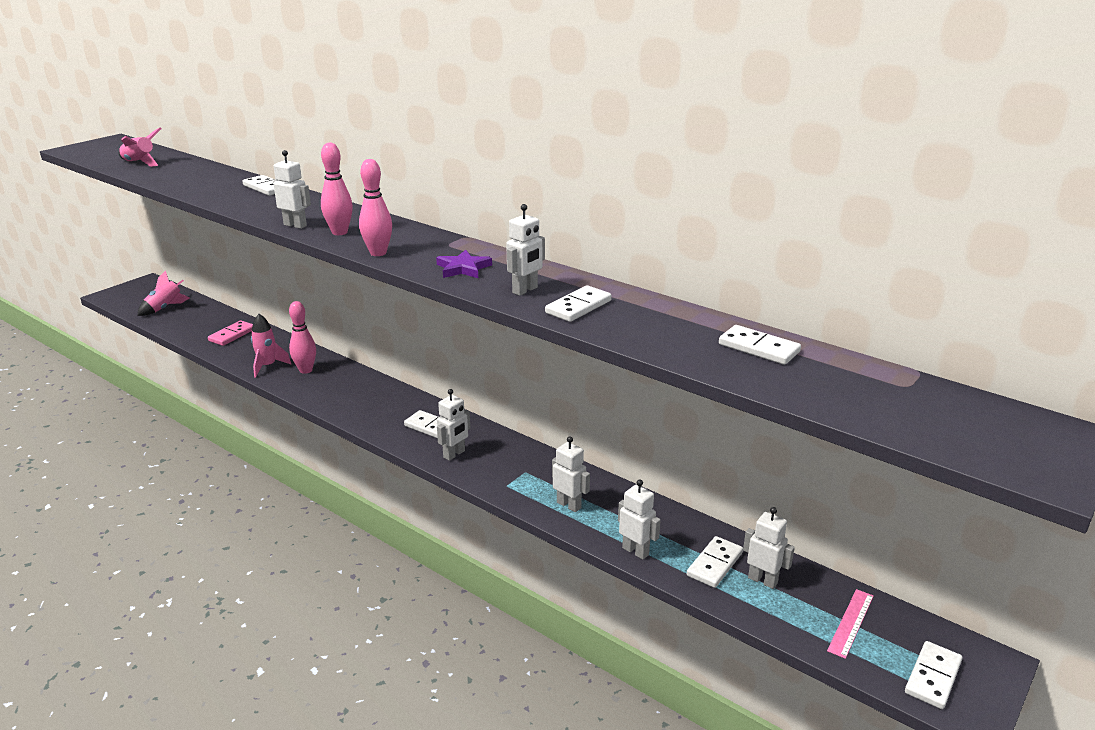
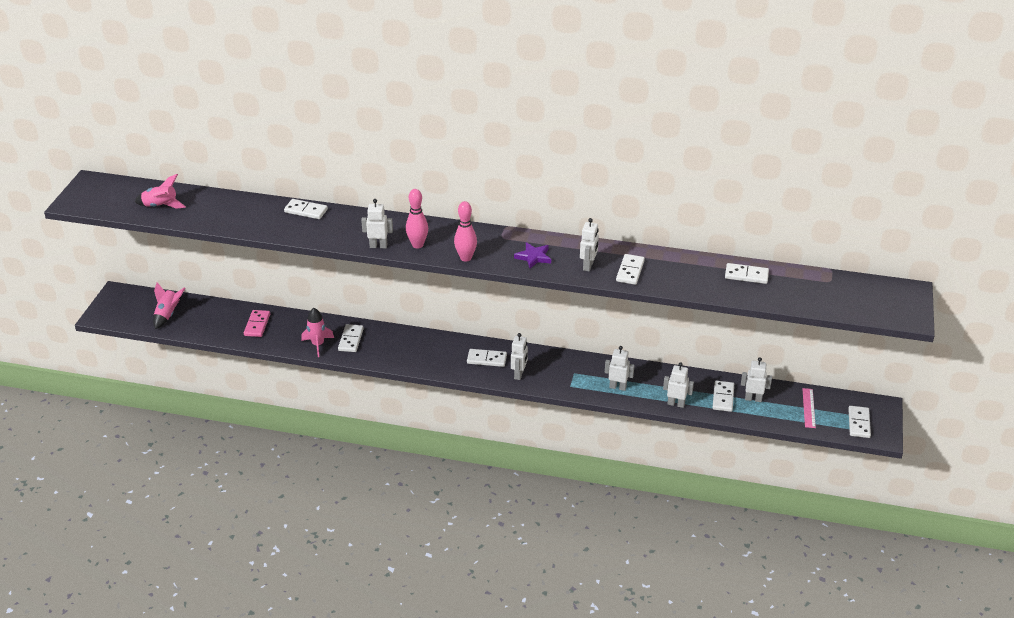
camera: 25 degrees left, 10 degrees up
pink bowling pin [289,301,316,374] -> white domino [338,324,364,352]

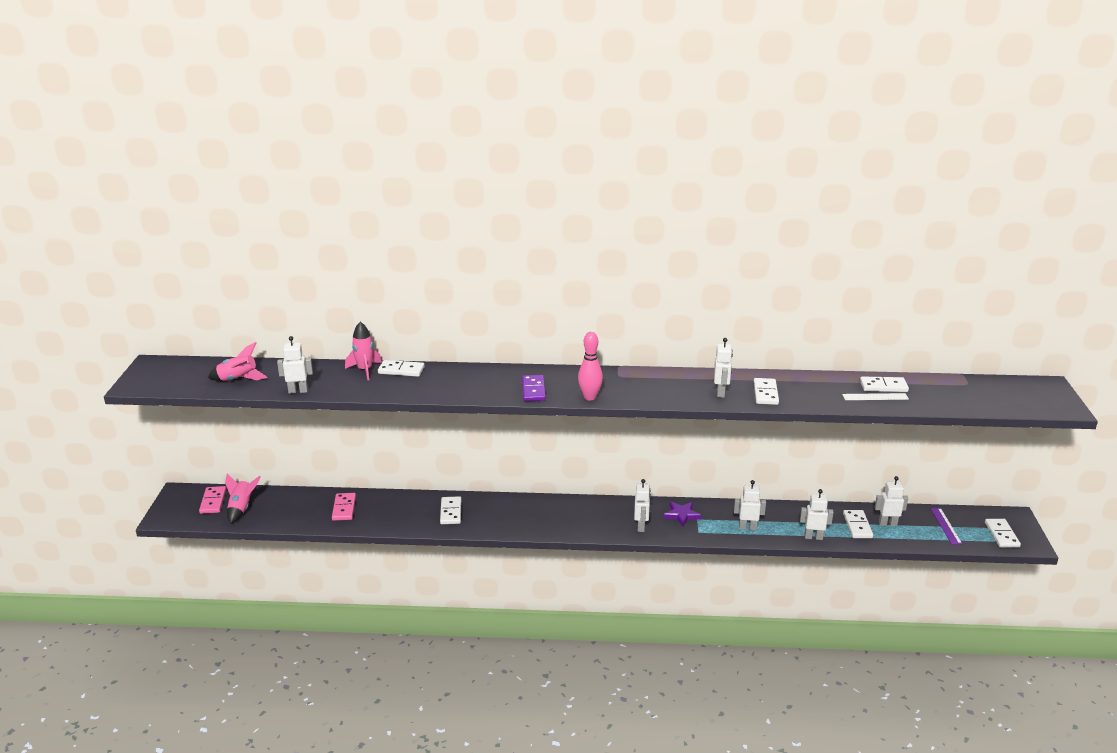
camera: 10 degrees left, 10 degrees down
pink rocket [301,308,334,357] -> pink rocket moved to [345,322,382,380]
white robot [361,199,393,248] -> white robot moved to [277,336,313,394]
pink bowling pin [406,189,428,248] -> purple domino [522,375,546,401]
white domino [467,349,507,367] -> none
purple star [514,242,551,269] -> purple star moved to [663,501,701,527]
pink ruler [802,388,816,428] -> purple ruler [931,508,962,545]
none -> pink domino [199,486,226,514]
none -> white ruler [842,393,909,400]

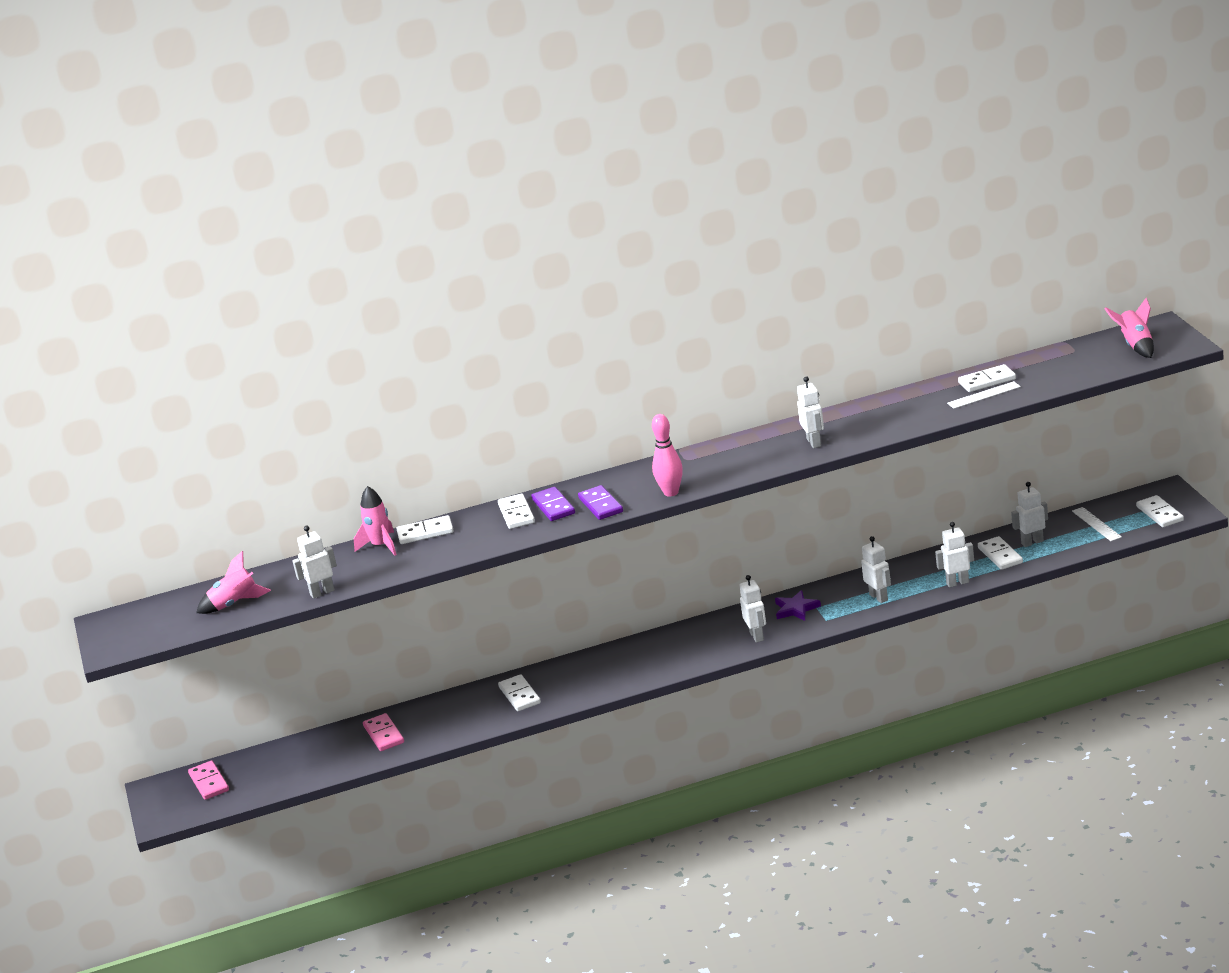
camera: 15 degrees left, 0 degrees up
pink rocket [225,473,261,524] -> pink rocket moved to [1104,298,1154,358]
white robot [734,480,766,530] -> white robot turned 75 degrees clockwise [861,536,891,603]
white domino [754,378,779,405] -> white domino moved to [498,494,535,529]
purple ruler [931,508,962,545] -> white ruler [1072,507,1122,541]
none -> purple domino [531,487,575,521]

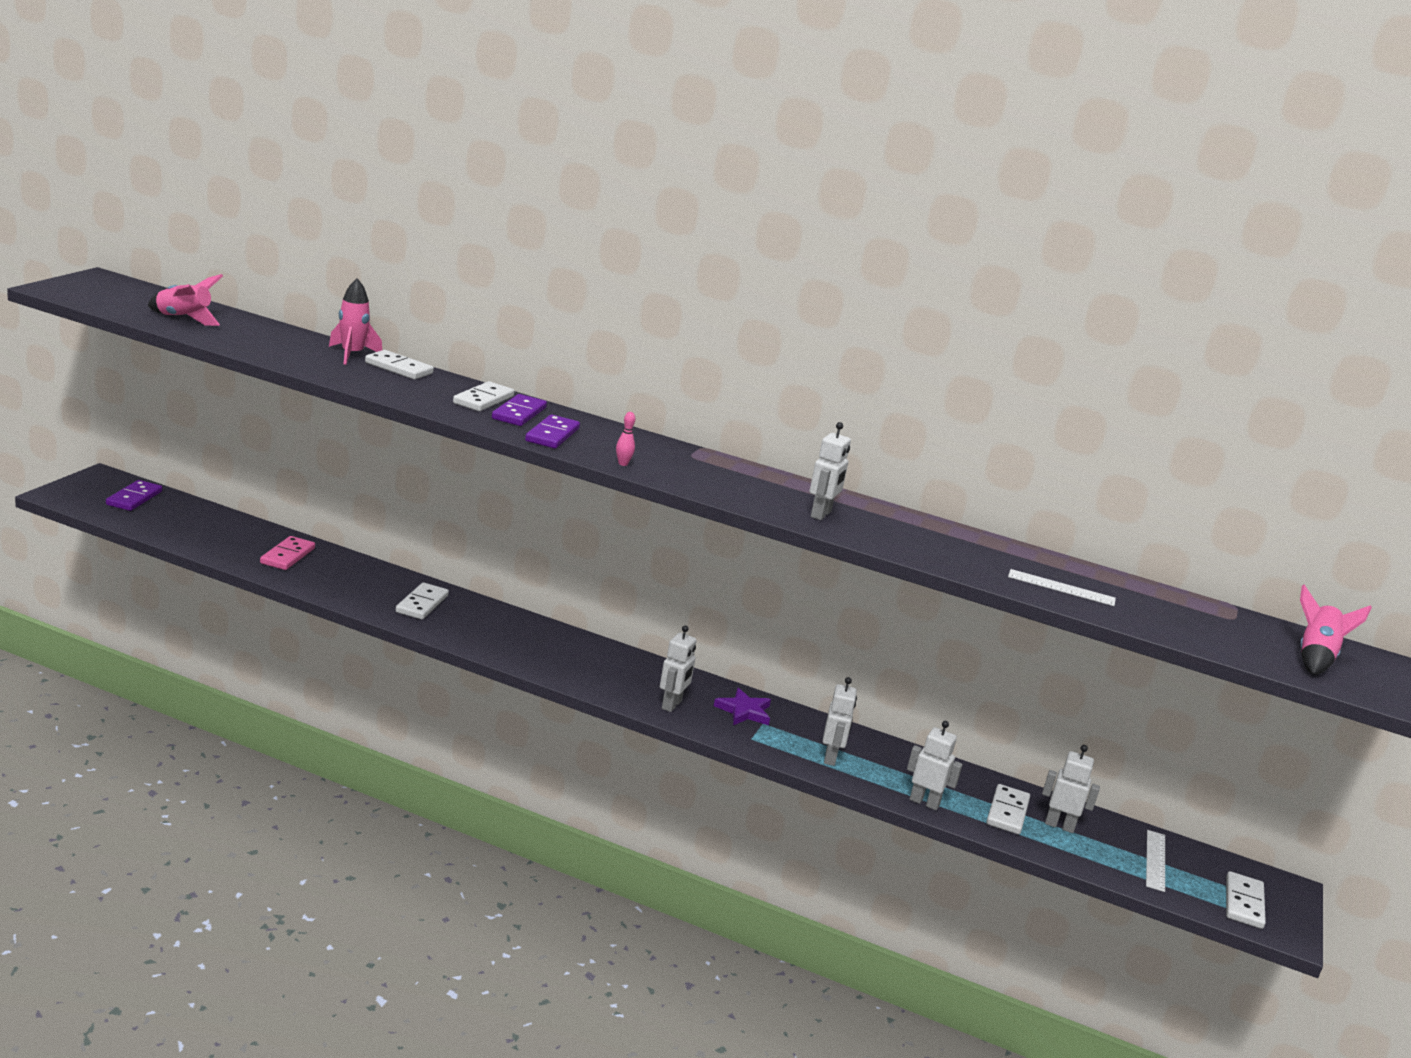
camera: 30 degrees right, 5 degrees down
pink domino [188,761,229,800] -> purple domino [106,480,162,511]
white robot [292,526,337,599] -> none
pink bowling pin [652,414,683,497] -> pink bowling pin [616,412,635,466], size x0.49
white domino [958,364,1016,392] -> none

